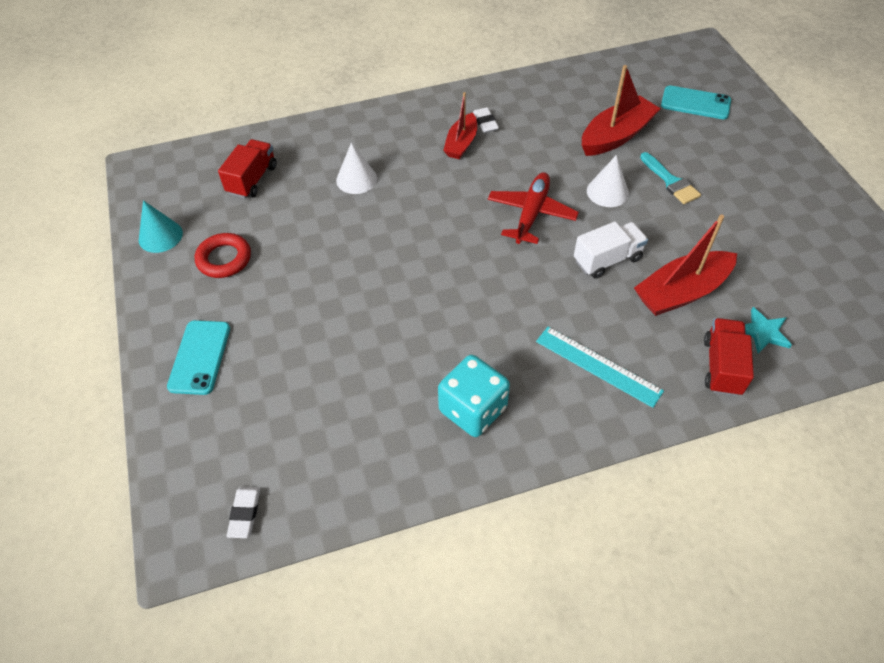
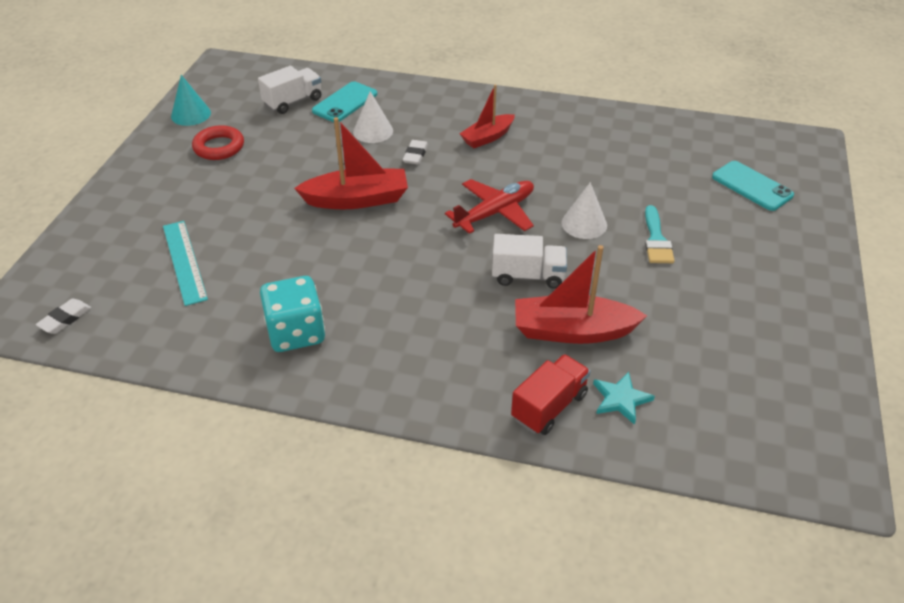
camera: 30 degrees right, 10 degrees down
turquoise phone [167,320,230,395] -> turquoise phone moved to [312,81,377,122]
red truck [218,139,277,198] -> white truck [258,66,321,114]
white eraser [473,107,499,133] -> white eraser moved to [403,140,428,165]
turquoise ruler [536,327,664,408] -> turquoise ruler moved to [163,221,208,306]
red boat [582,65,661,156] -> red boat moved to [294,117,408,209]

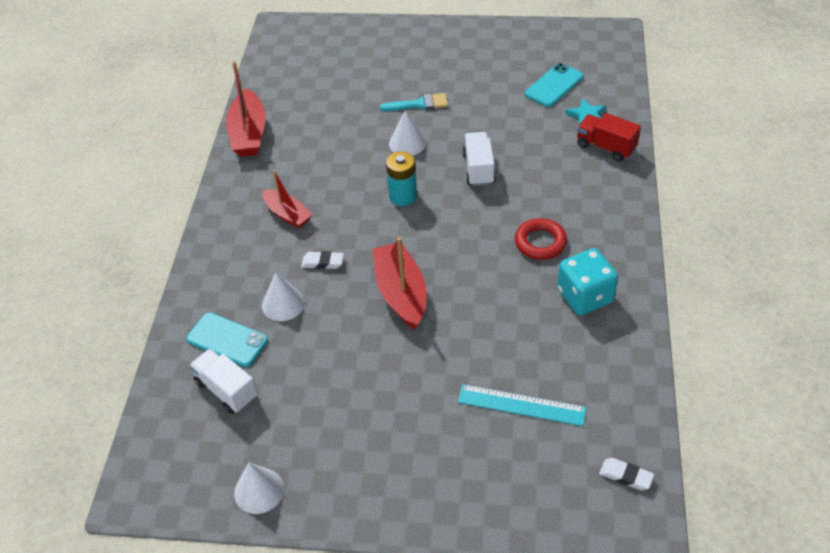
camera: 95 degrees left, 5 degrees up
turquoise ruler [163,221,208,306] -> turquoise ruler turned 45 degrees clockwise [458,384,587,426]
turquoise cone [171,75,211,126] -> white cone [234,462,284,514]
red ring [192,125,244,160] -> red ring moved to [515,218,567,260]
red plane [445,179,534,234] -> turquoise battery [386,151,417,206]
red boat [515,245,647,344] -> red boat moved to [226,61,266,157]
turquoise phone [712,161,794,211] -> turquoise phone moved to [525,63,584,107]

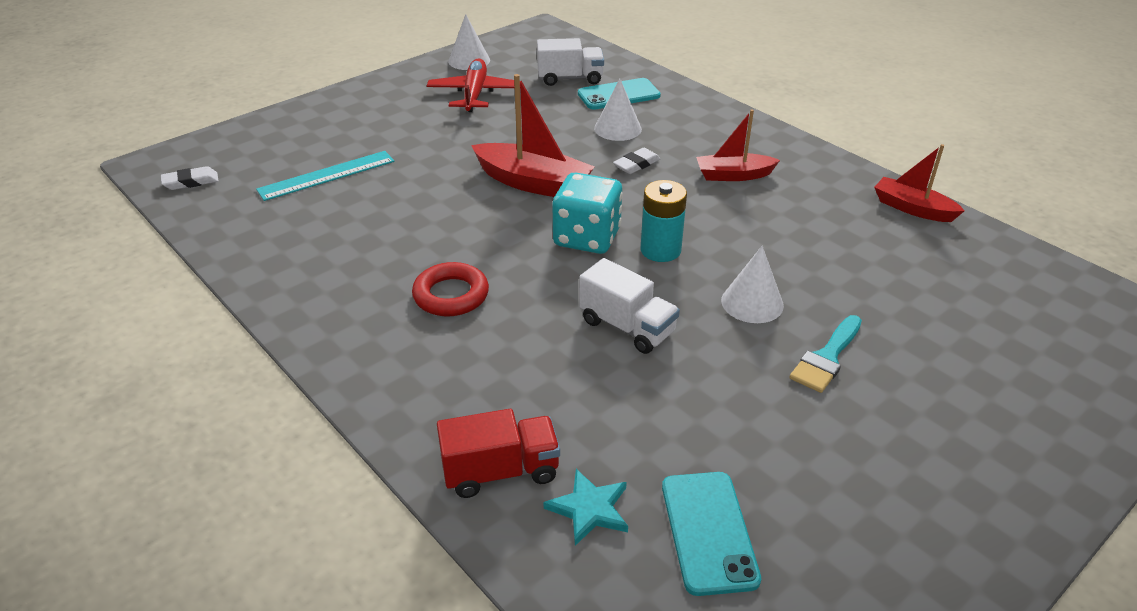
camera: 130 degrees right, 10 degrees down
red boat [226,61,266,157] -> red boat [874,144,965,222], size x0.64
turquoise dice [557,248,618,315] -> turquoise dice moved to [553,173,623,254]
none -> red plane [427,58,514,112]

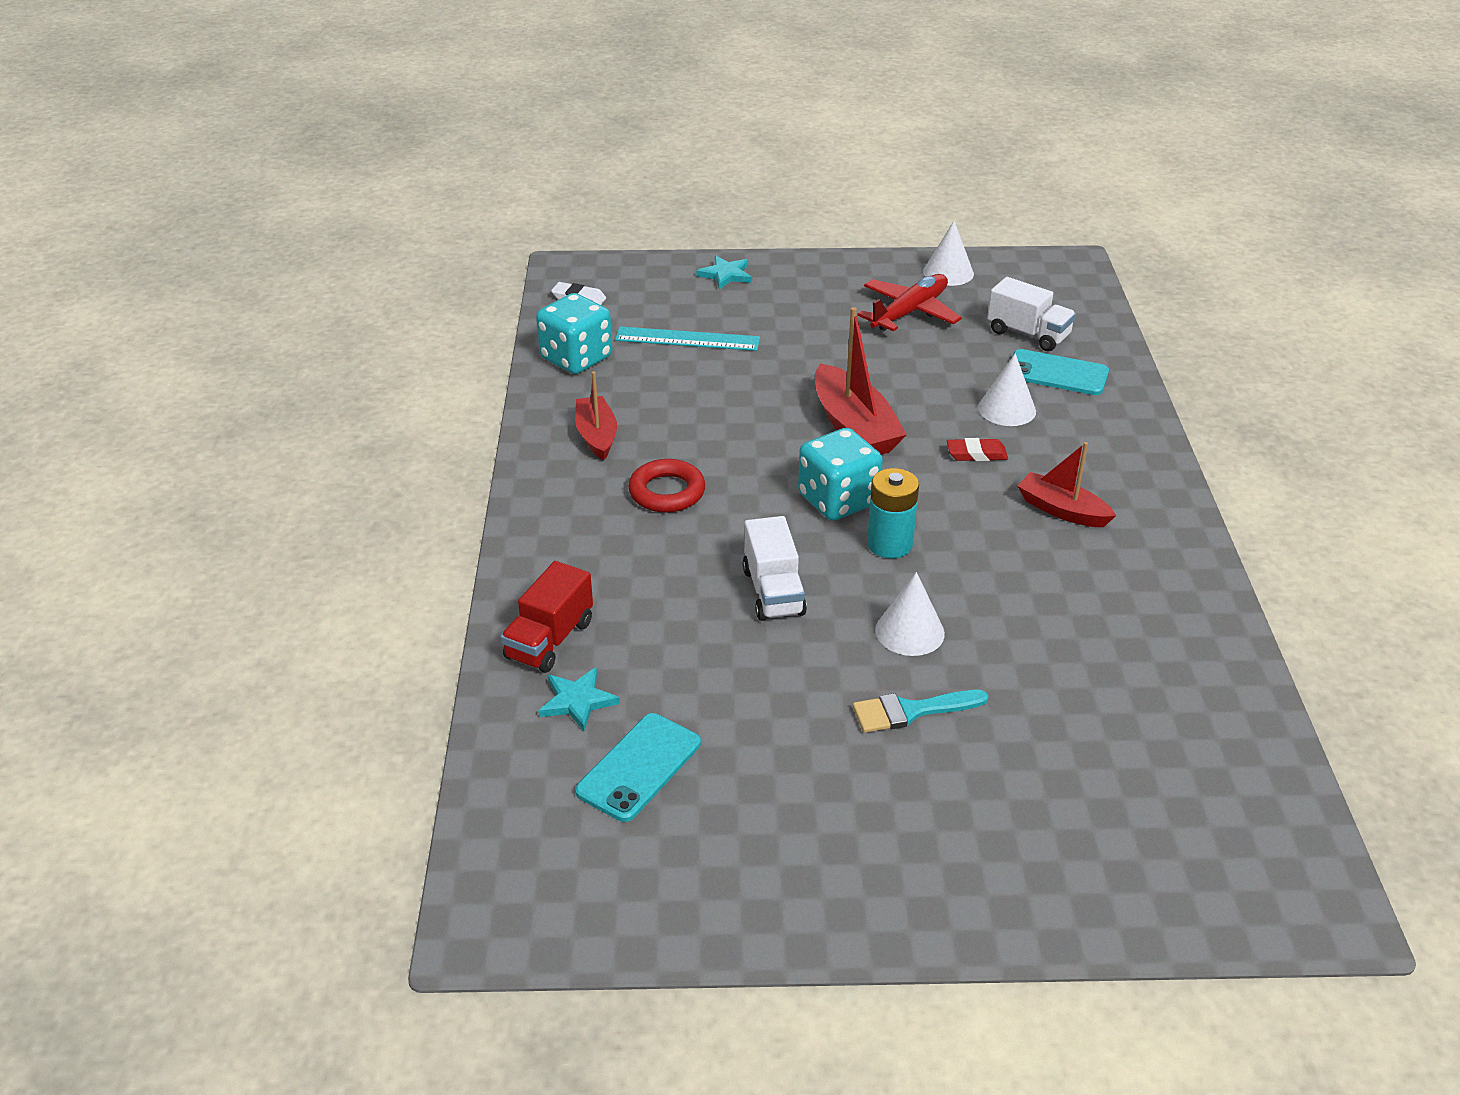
camera: 40 degrees right, 0 degrees up
red truck [437,409,560,498] -> red truck turned 90 degrees clockwise [500,561,593,673]
white eraser [613,148,660,174] -> red eraser [947,438,1008,461]
red boat [874,144,965,222] -> red boat moved to [575,371,617,461]
none -> turquoise dice [536,293,612,374]
none -> turquoise star [696,256,752,289]

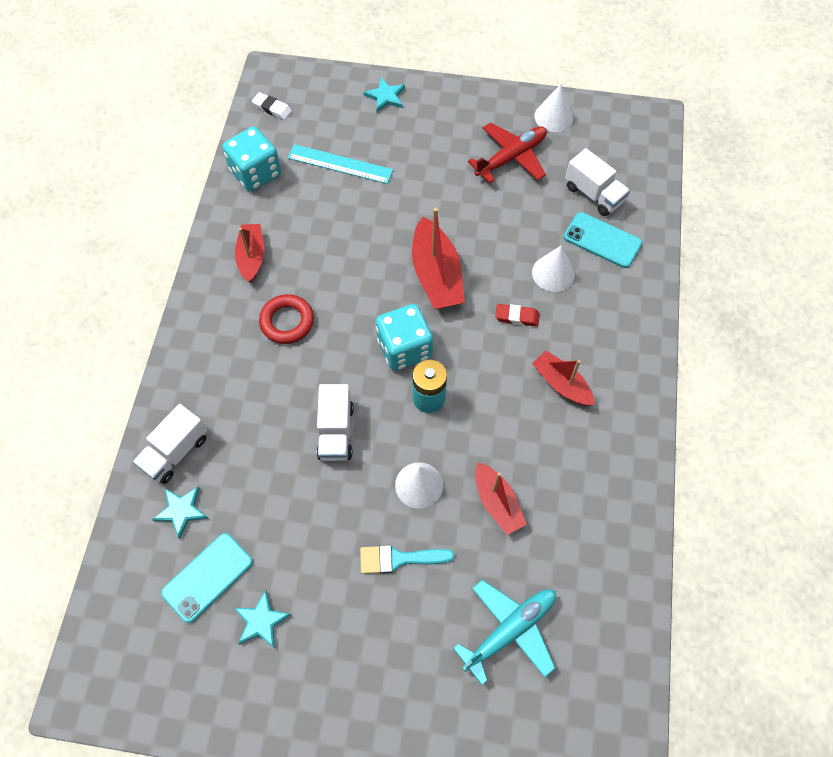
camera: 10 degrees right, 25 degrees up
red truck [500,561,593,673] -> white truck [133,404,207,484]
none -> turquoise star [234,590,291,648]
none -> turquoise plane [453,580,556,685]
none -> red boat [475,462,527,535]

